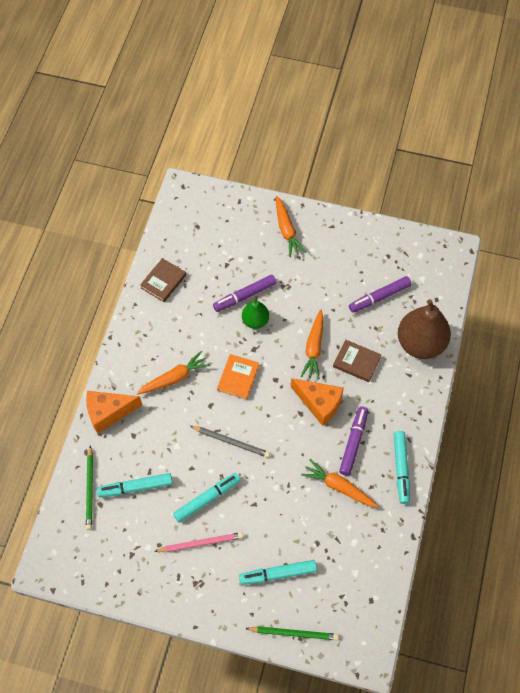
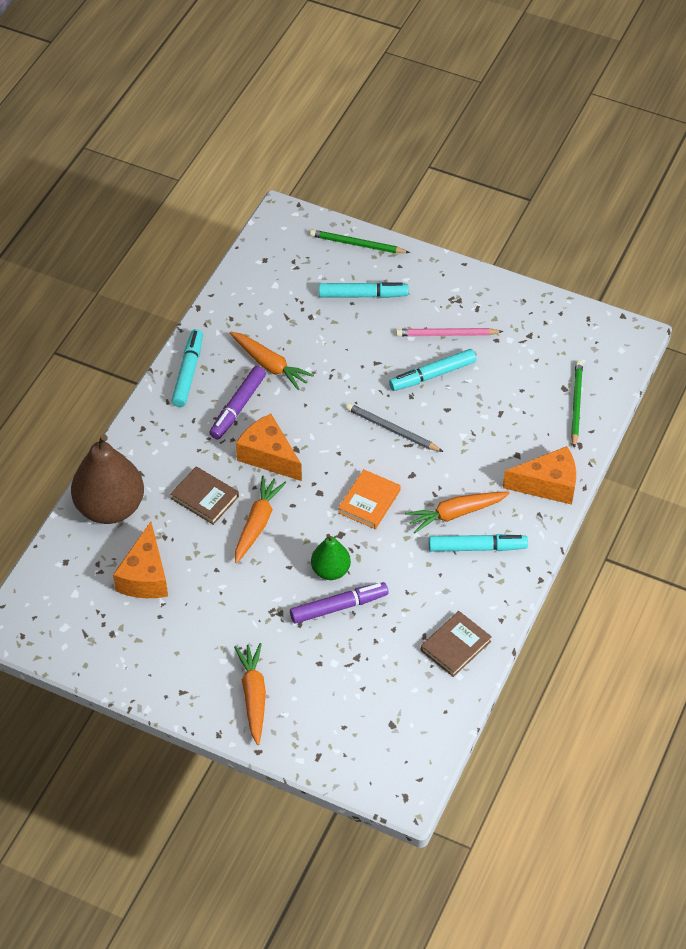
camera: 170 degrees left, 10 degrees down
turquoise marker [97,473,173,497] -> turquoise marker moved to [429,534,528,552]
purple marker [349,276,412,313] -> orange cheese [113,522,168,598]

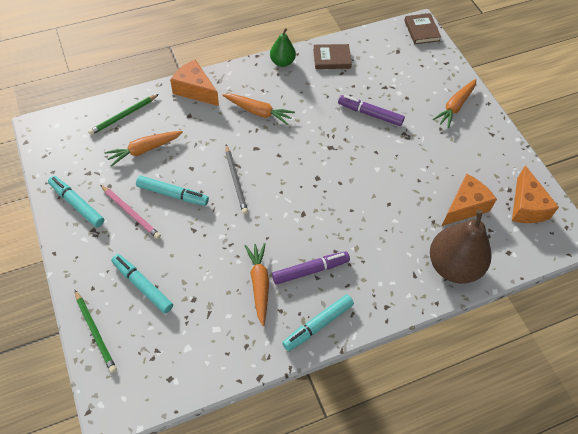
camera: 140 degrees left, 5 degrees up
brown book [170,467,239,525] -> brown book moved to [404,13,441,44]
orange carrot [235,475,286,563] -> orange carrot moved to [104,131,183,167]
orange cheese [236,414,302,481] -> orange cheese moved to [512,166,559,223]
green pear [311,534,351,580] -> green pear moved to [270,28,296,67]
orange book [338,469,401,529] -> none
turquoise marker [429,534,528,552] -> turquoise marker moved to [48,176,104,227]

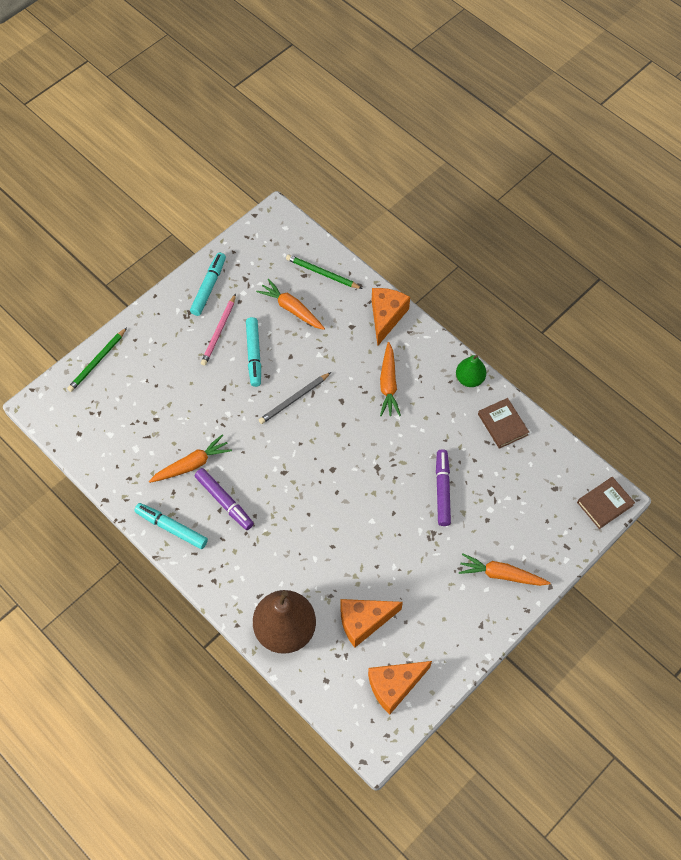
camera: 70 degrees right, 5 degrees up
turquoise marker [111,254,173,314] -> none
orange cheese [442,174,497,226] -> orange cheese turned 135 degrees clockwise [340,599,403,648]

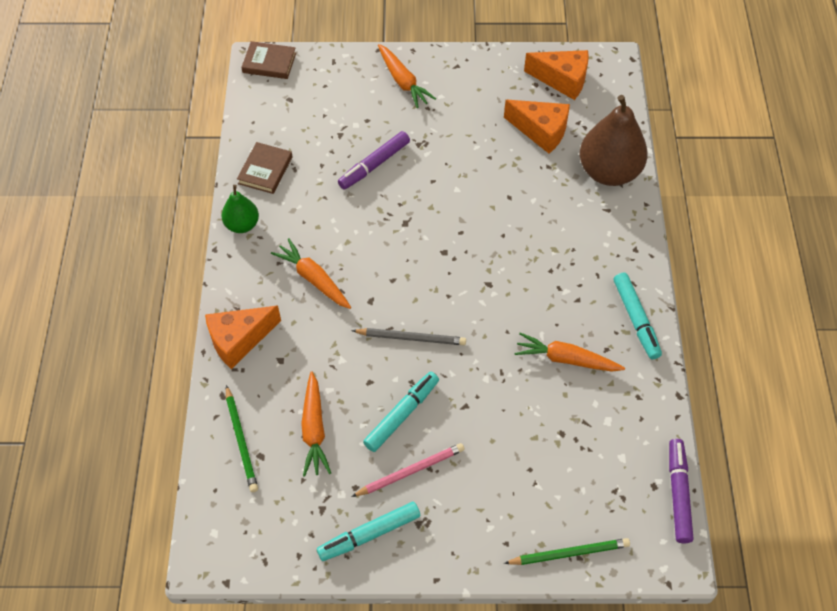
camera: 135 degrees left, 5 degrees down
purple marker [195,468,254,530] -> purple marker moved to [669,439,694,543]
orange carrot [380,342,401,416] -> orange carrot turned 90 degrees counterclockwise [271,238,351,309]

